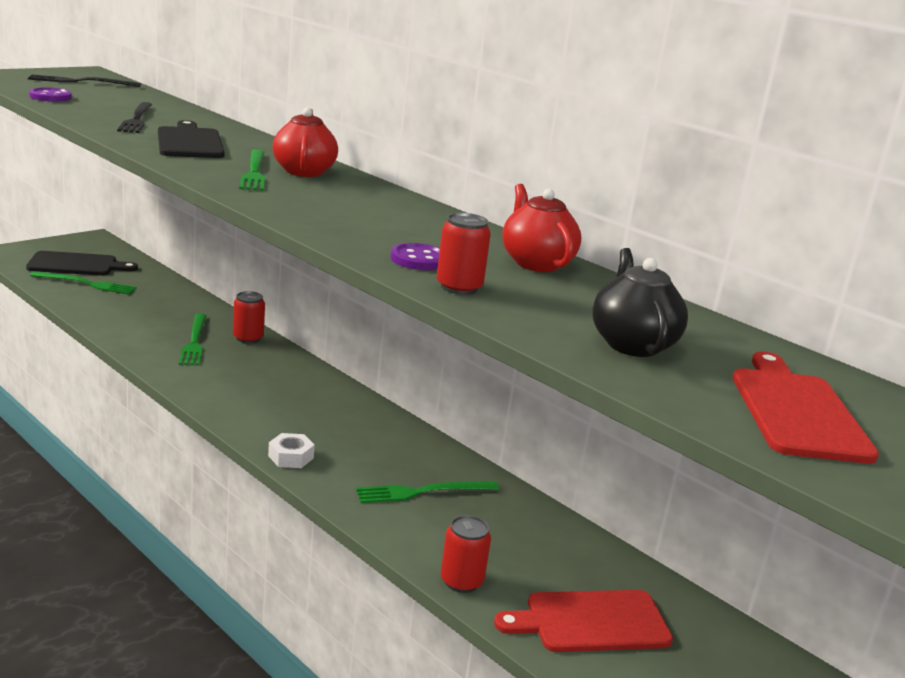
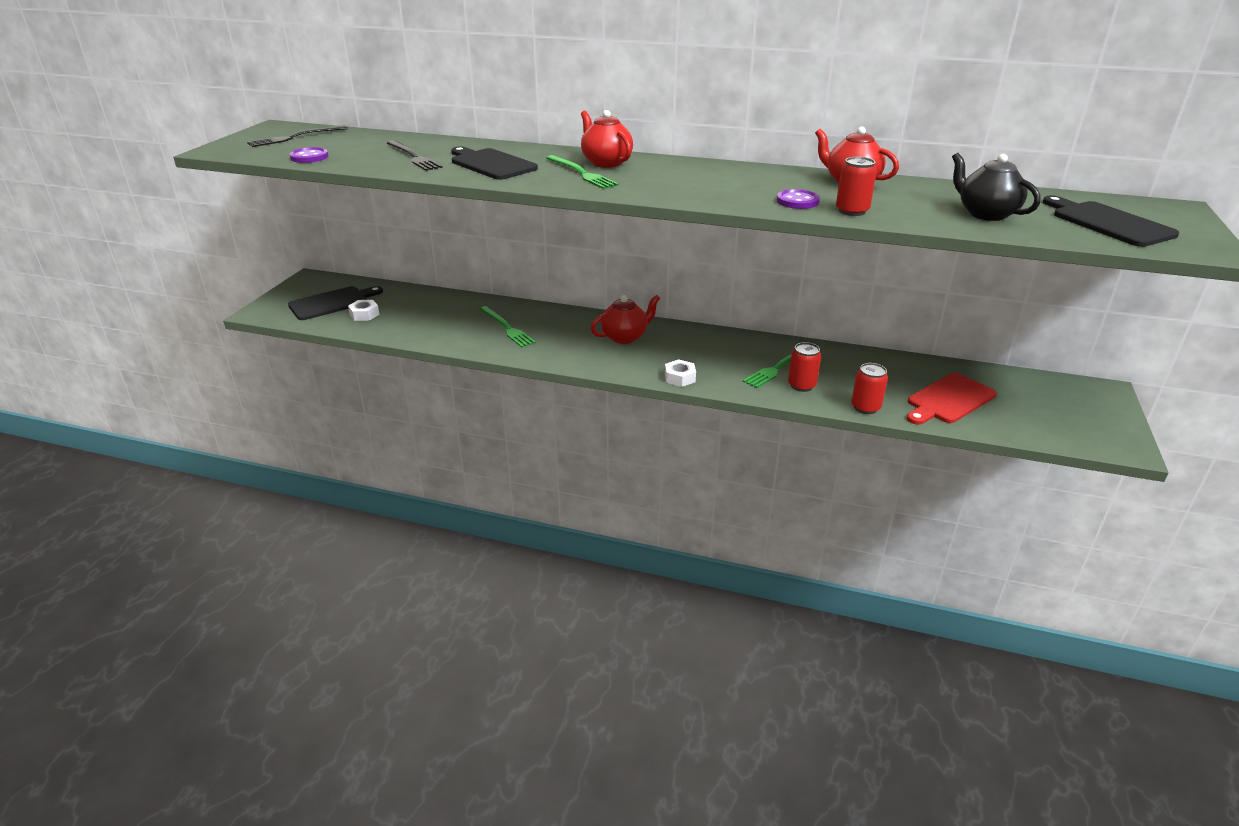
camera: 25 degrees left, 10 degrees up
green fork [30,271,137,294] -> white nut [348,300,380,321]
red can [233,291,265,343] -> red can moved to [788,342,821,392]
red cutting board [732,351,879,464] -> black cutting board [1043,195,1179,247]
none -> red teapot [591,294,660,344]

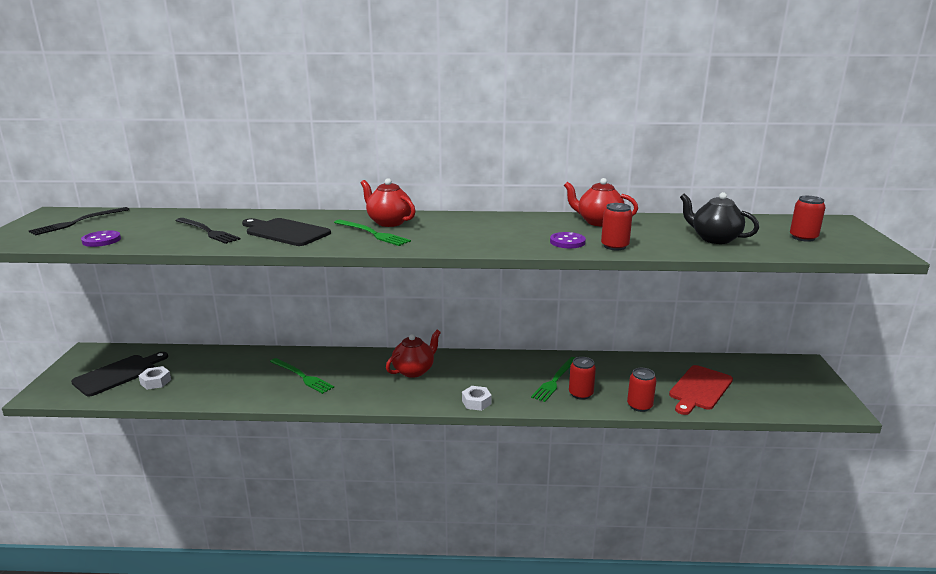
camera: 15 degrees left, 10 degrees down
black cutting board [1043,195,1179,247] -> red can [790,196,826,242]

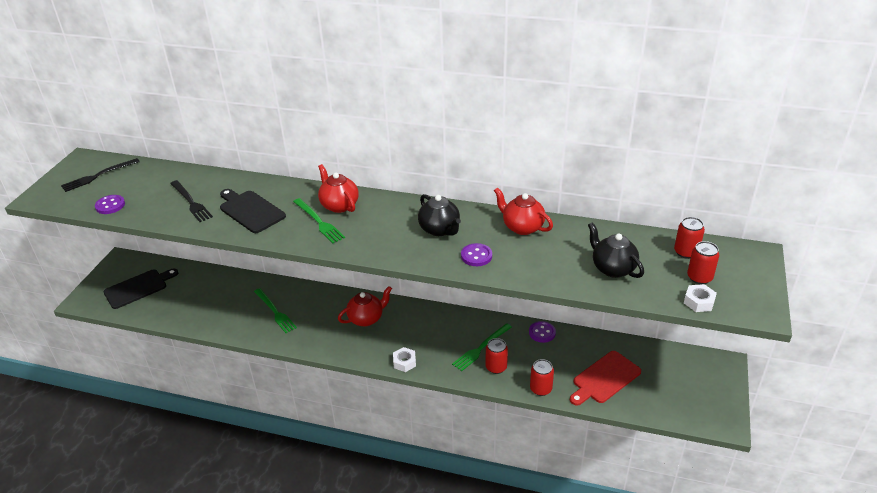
camera: 15 degrees right, 15 degrees up
white nut [139,366,171,390] -> white nut moved to [684,284,717,312]
red can [601,203,633,250] -> red can moved to [674,217,705,259]
none -> black teapot [418,194,461,236]
none -> purple button [529,321,556,343]

